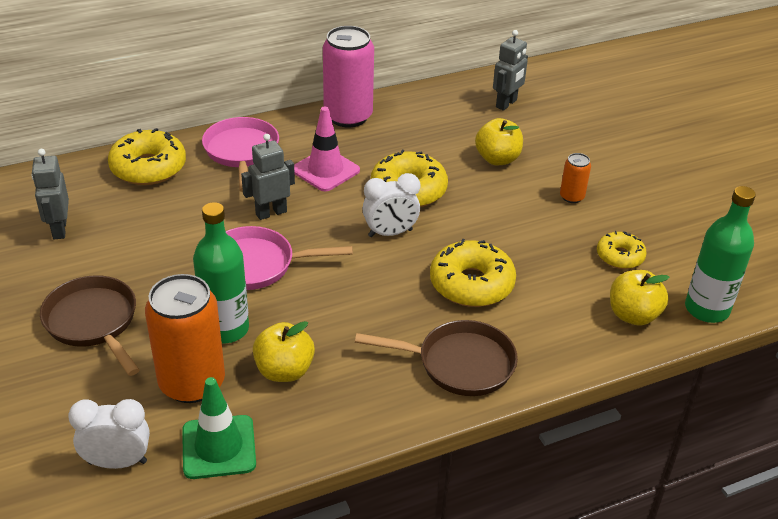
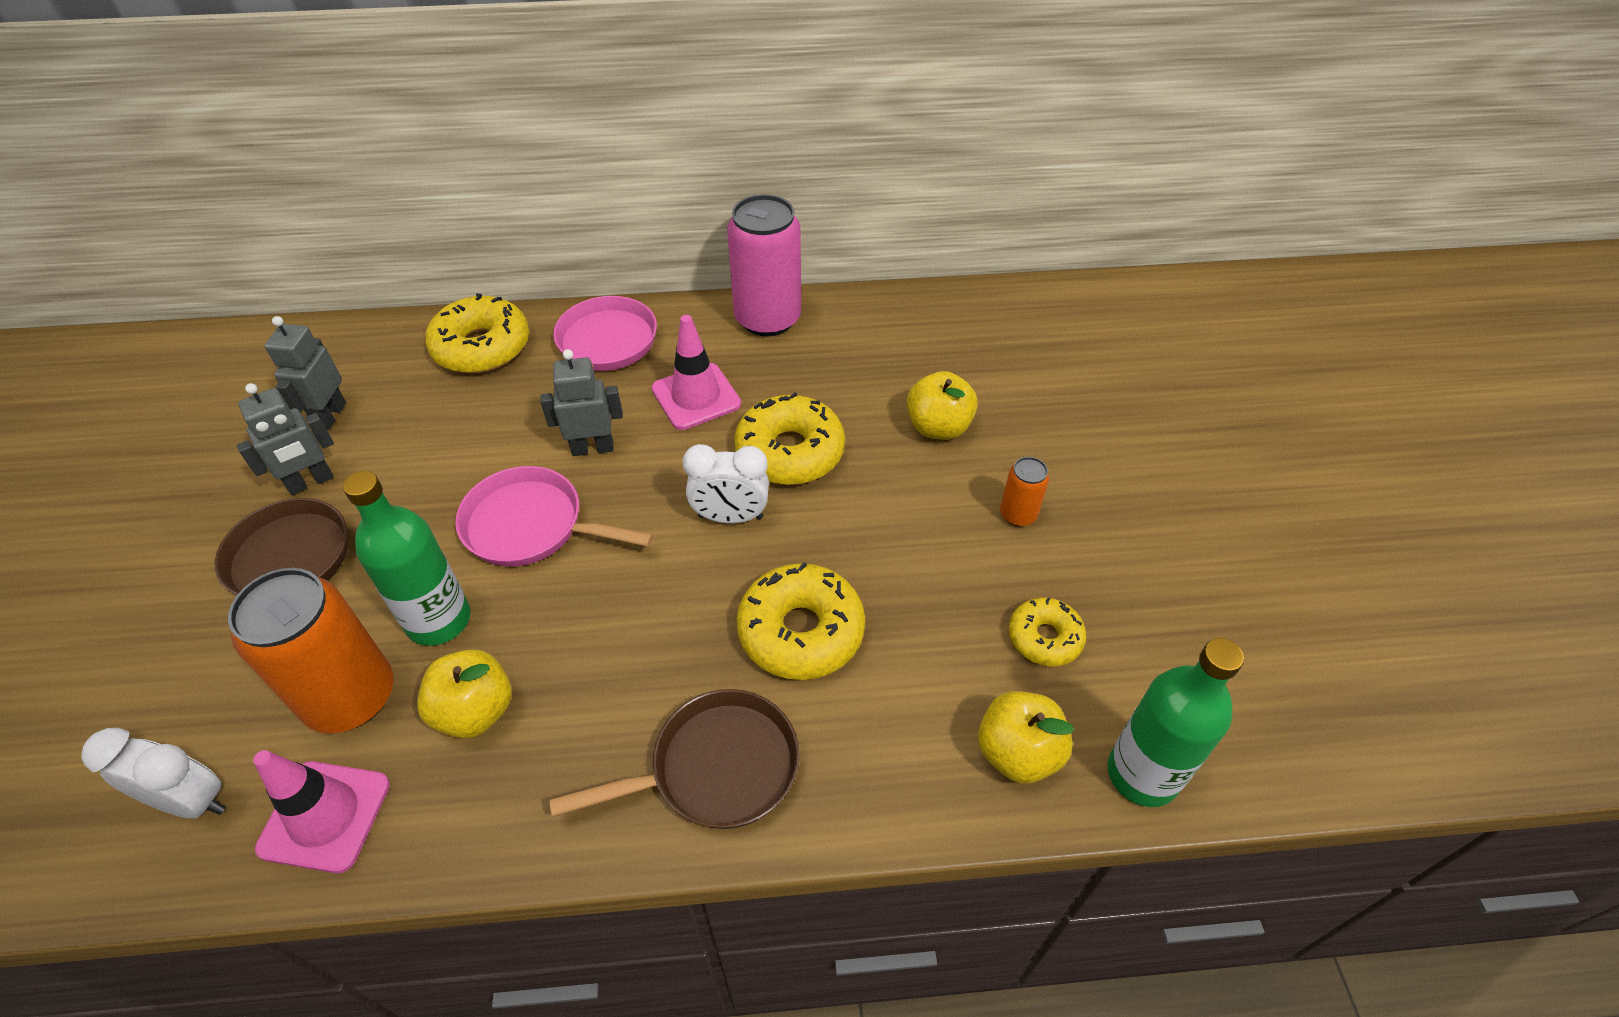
camera: 20 degrees right, 10 degrees up
green traffic cone [182,377,256,479] -> pink traffic cone [253,750,390,873]
brown pan [355,320,518,396] -> brown pan turned 45 degrees counterclockwise [549,689,800,829]
grey robot [493,30,528,111] -> grey robot moved to [237,383,334,495]

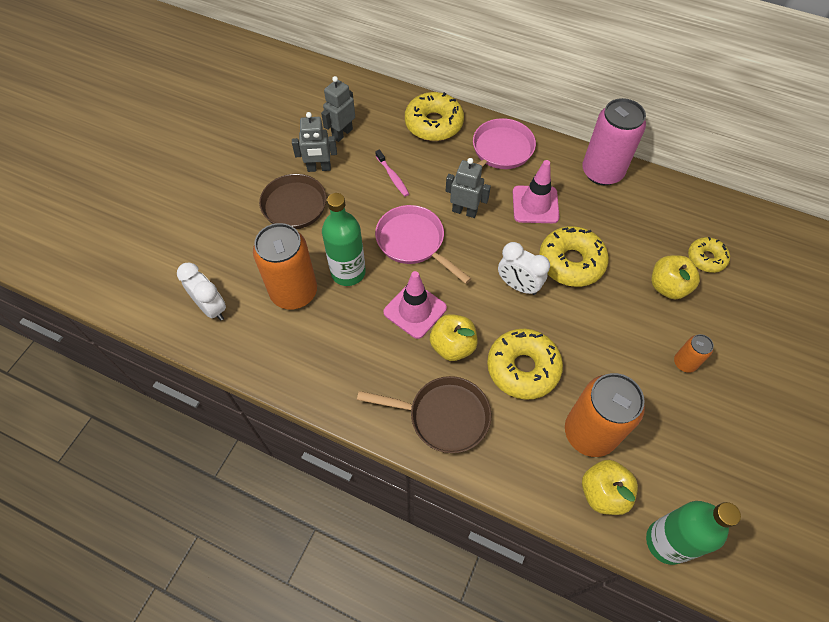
camera: 30 degrees right, 10 degrees up
pink traffic cone [253,750,390,873] -> pink traffic cone moved to [383,271,447,339]
yellow apple [417,649,511,738] -> yellow apple moved to [430,314,478,361]
yellow donut [1009,597,1086,666] -> yellow donut moved to [688,237,730,273]
none -> pink toothbrush [375,150,409,197]
none -> orange can [565,373,645,457]

